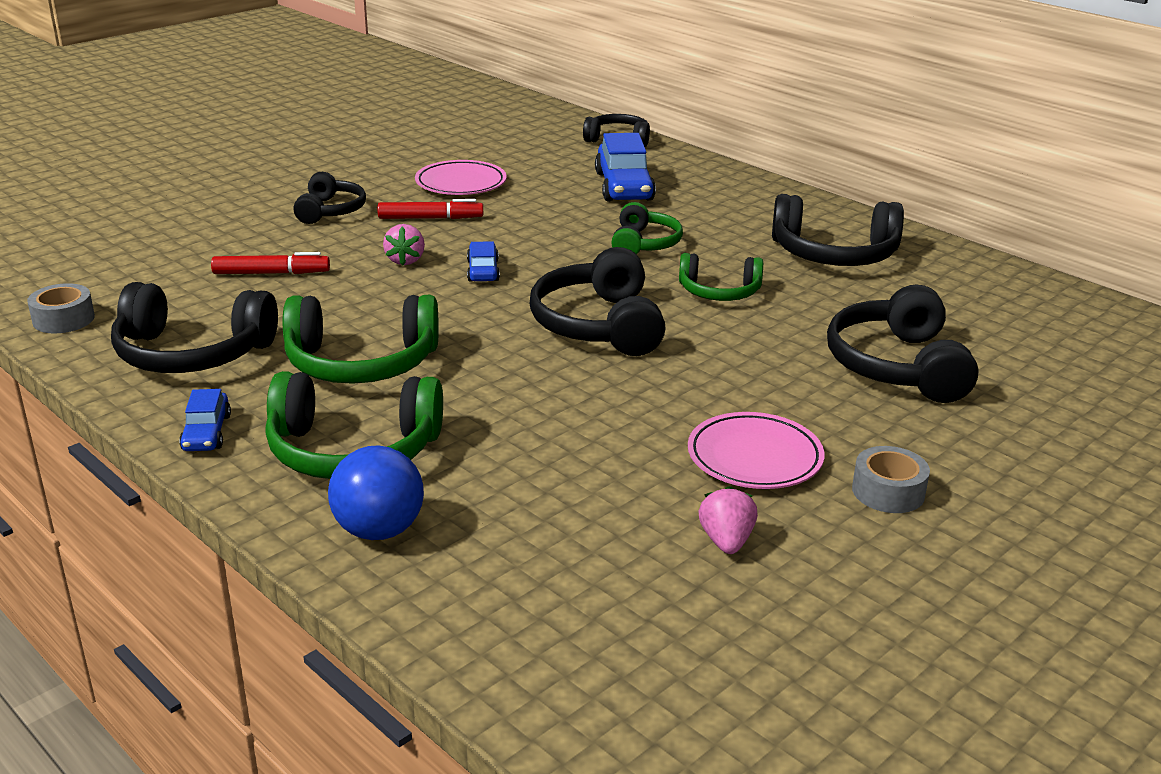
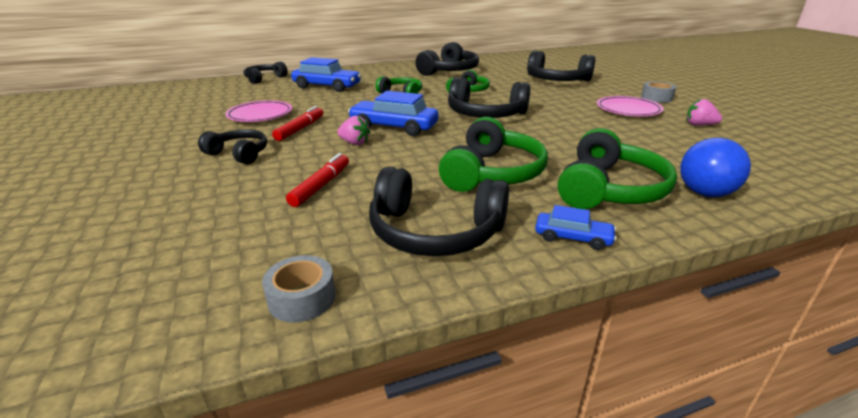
camera: 65 degrees left, 0 degrees up
black headphones [111,282,278,373] -> black headphones turned 75 degrees clockwise [369,167,509,256]
blue car [467,241,500,282] -> blue car [348,91,439,136], size x1.85

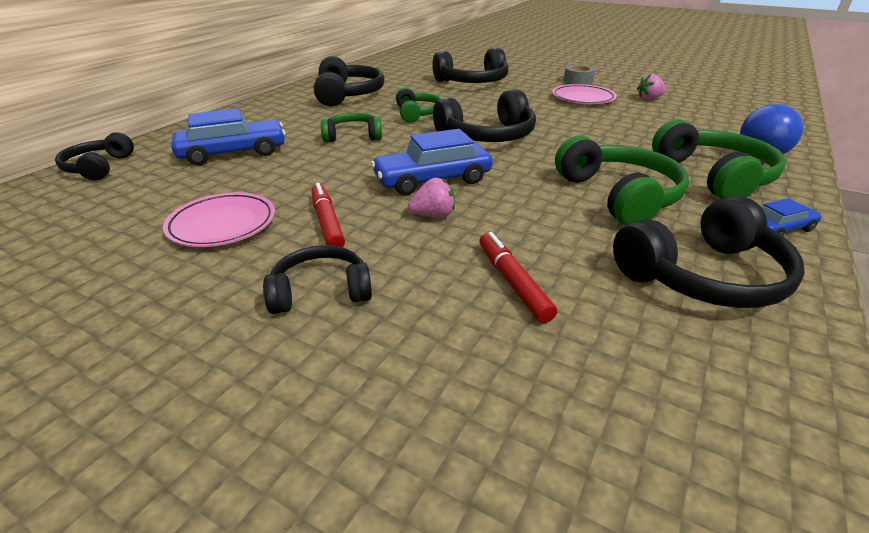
camera: 40 degrees left, 5 degrees up
grey tape [262,255,336,323] -> none

